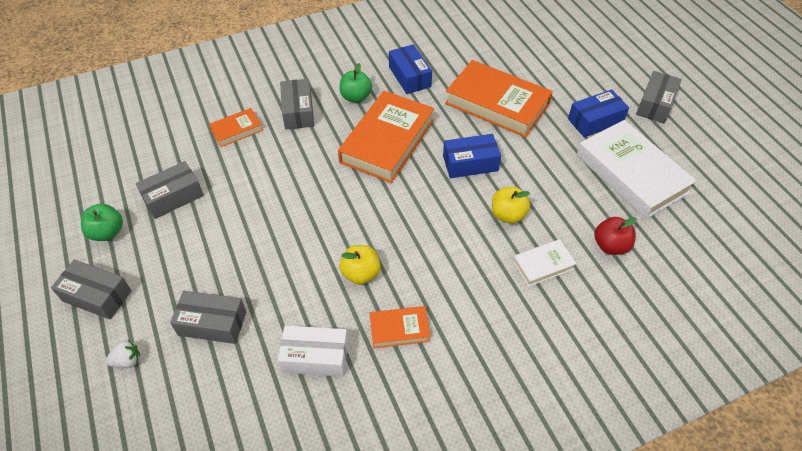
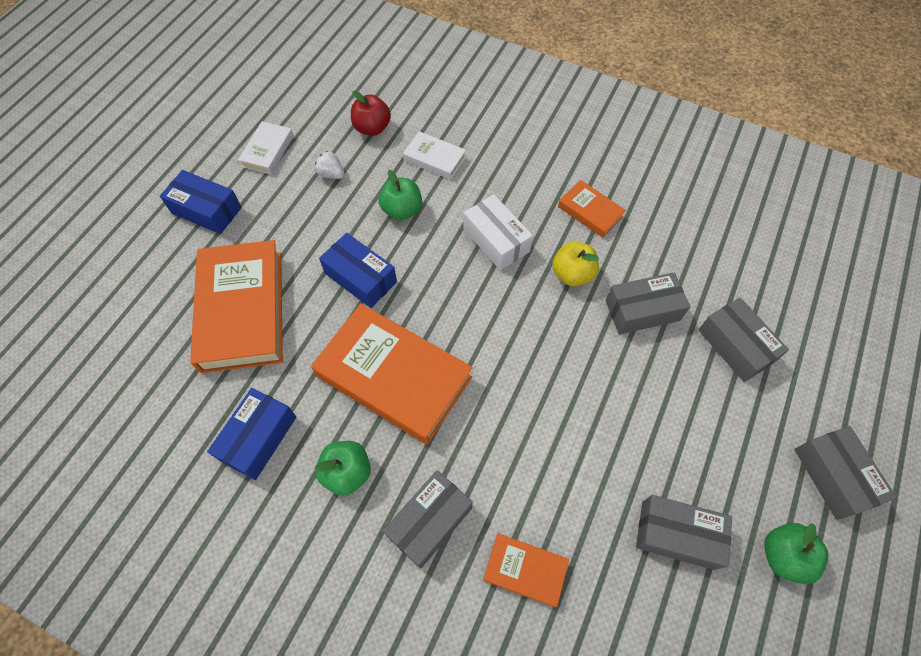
camera: 130 degrees left, 10 degrees up
white strawberry [105,340,140,368] -> white strawberry moved to [315,151,345,179]
white box [278,325,348,377] -> white box moved to [464,194,533,270]
orange book [338,91,434,183] -> orange book turned 45 degrees clockwise [311,303,473,445]
yellow apple [492,187,530,224] -> green apple [379,170,422,220]
white book [577,120,697,219] -> white book [238,121,294,175], size x0.48
grey box [636,71,682,124] -> grey box moved to [605,272,690,334]

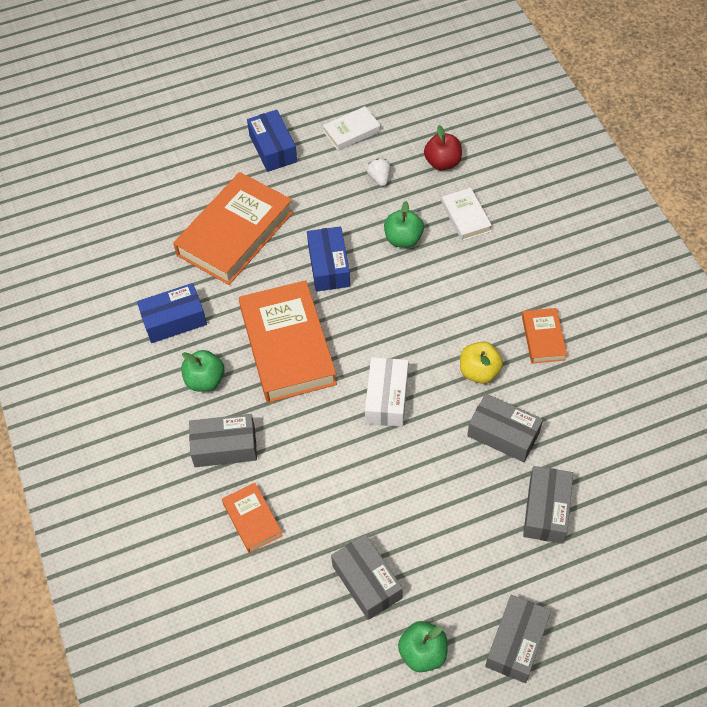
camera: 45 degrees right, 5 degrees down
white box [464,194,533,270] -> white box moved to [365,357,408,427]

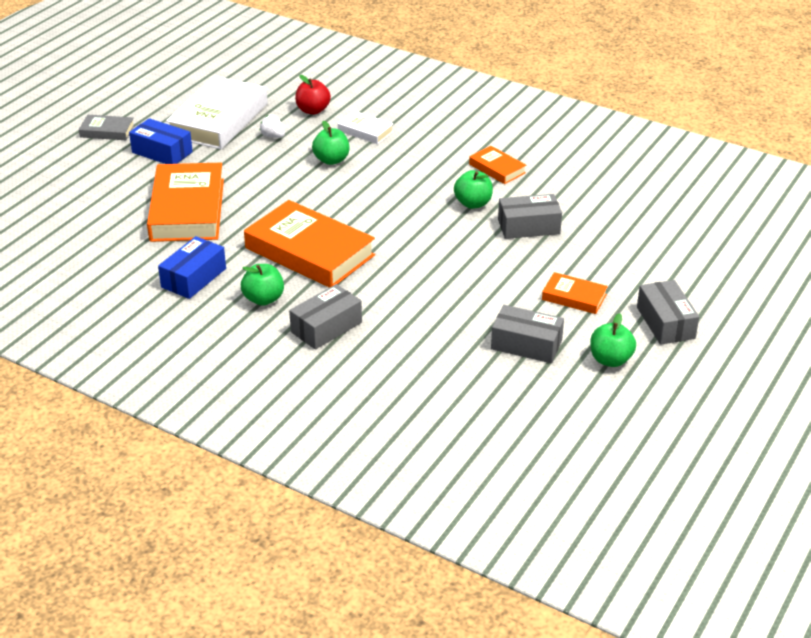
camera: 40 degrees left, 20 degrees down
orange book [222,483,283,553] -> orange book moved to [542,272,608,314]
blue box [307,226,350,292] -> none
white book [323,106,380,151] -> white book [166,76,268,149], size x2.07
white box [365,357,408,427] -> none
yellow apple [460,342,503,384] -> green apple [454,170,493,209]
grey box [523,466,573,544] -> none
none -> grey book [79,115,135,140]

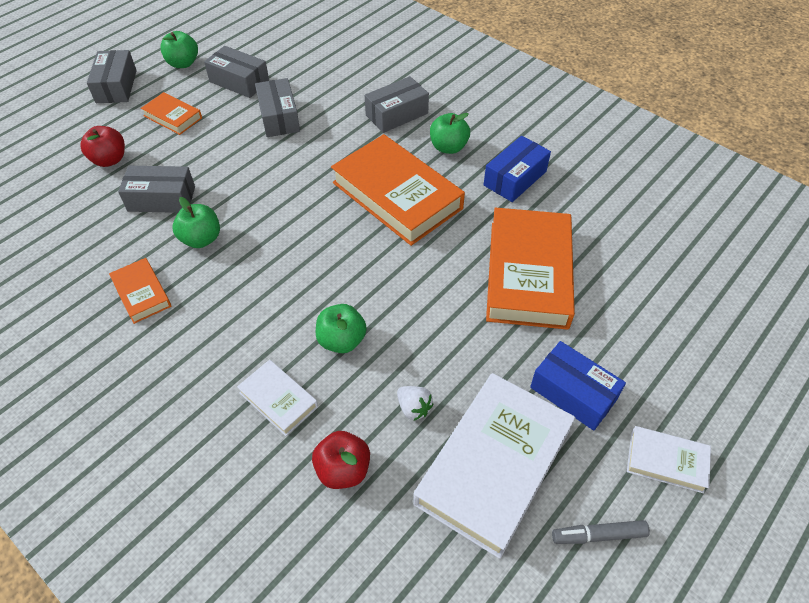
camera: 170 degrees left, 15 degrees up
grey book [79,115,135,140] -> white book [627,426,711,493]
none -> red apple [80,126,125,167]
none -> grey box [255,78,300,137]
none -> grey marker [552,520,650,544]

